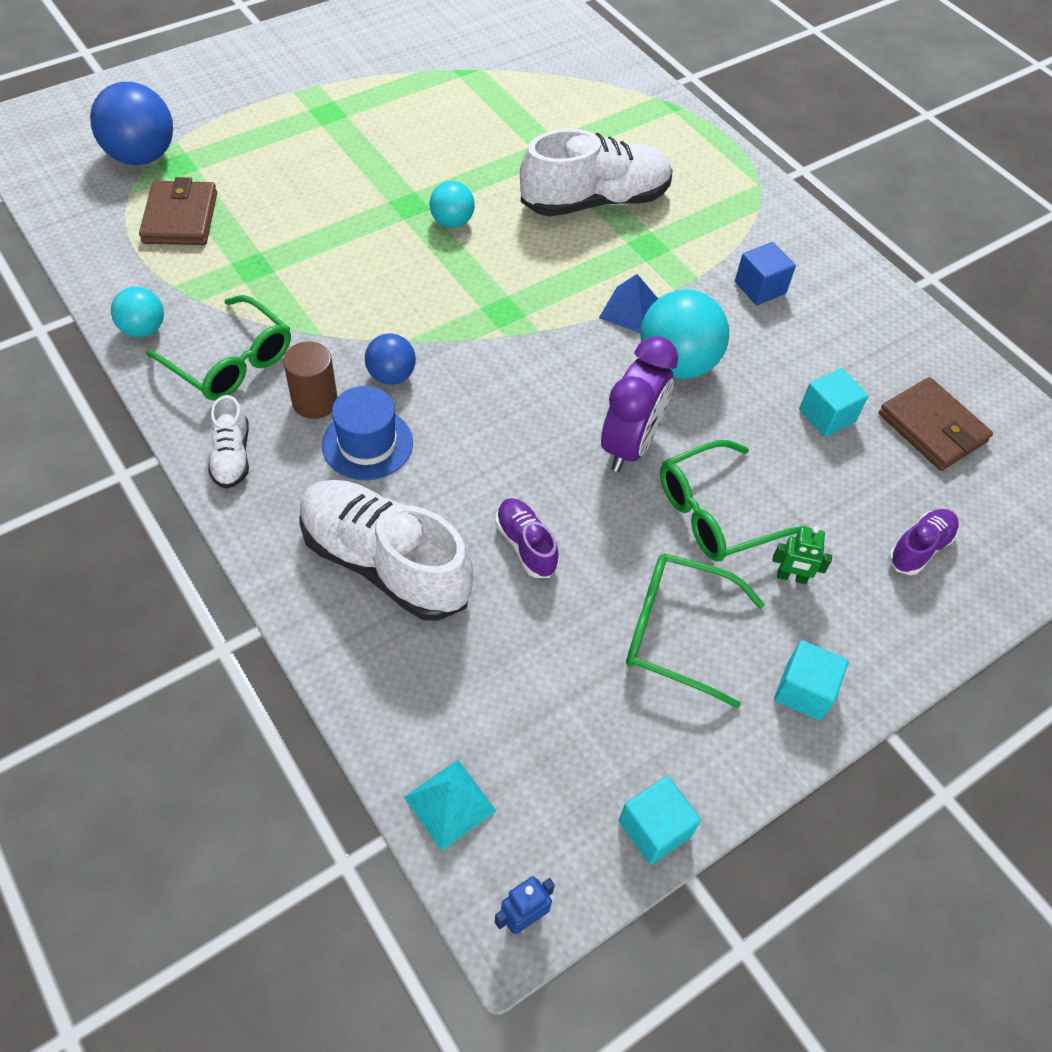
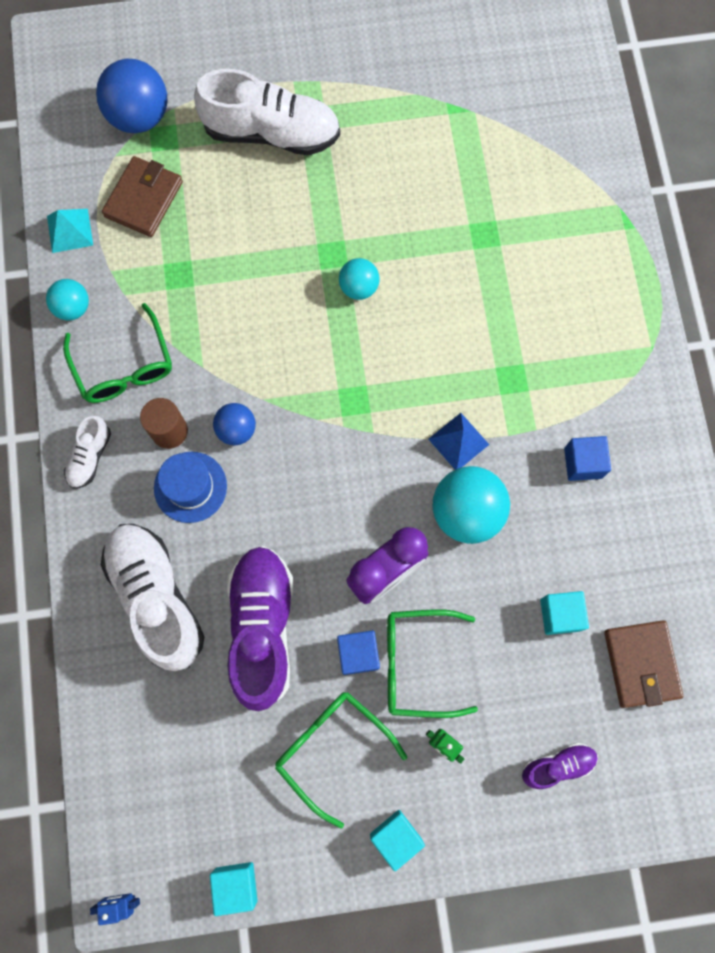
camera: 30 degrees right, 20 degrees up
turquoise pyramid [404,760,496,851] -> turquoise pyramid moved to [47,209,93,253]
purple shoe [495,498,559,578] -> purple shoe [227,546,293,711], size x2.07
white shoe [520,129,673,216] -> white shoe moved to [194,69,340,155]
none -> blue cube [337,631,380,675]

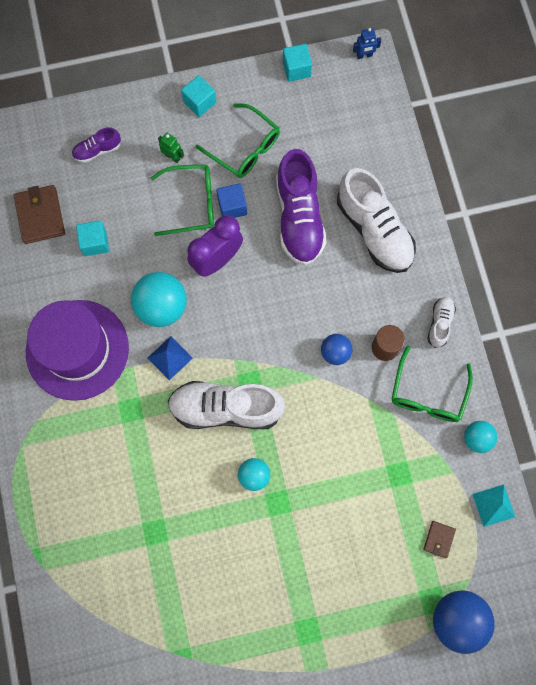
camera: 175 degrees right, 0 degrees up
green glasses [63,303,172,403] -> green glasses turned 135 degrees counterclockwise [392,345,473,422]
brown wallet [102,156,183,237] -> brown wallet [423,521,456,558], size x0.54
blue hat [154,452,227,523] -> none
white shoe [194,69,340,155] -> white shoe moved to [168,381,285,429]
blue cube [564,436,611,481] -> purple hat [26,300,129,401]

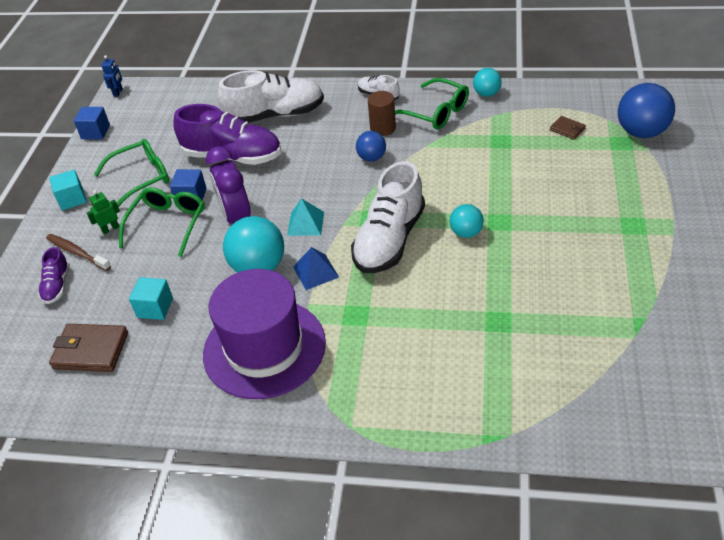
camera: 65 degrees left, 30 degrees down
turquoise cube [283,44,312,82] -> blue cube [74,107,110,139]
turquoise pyramid [473,485,515,527] -> turquoise pyramid moved to [287,198,324,236]
none -> brown toothbrush [46,234,111,271]

